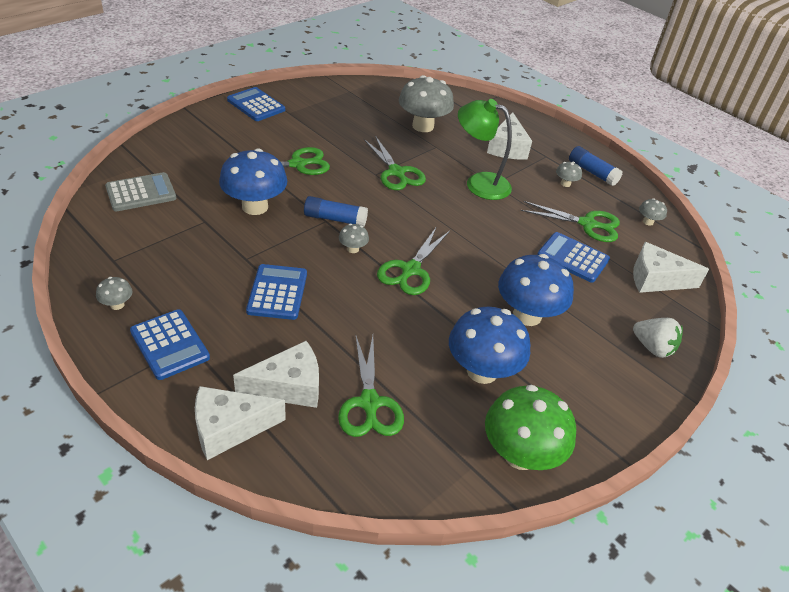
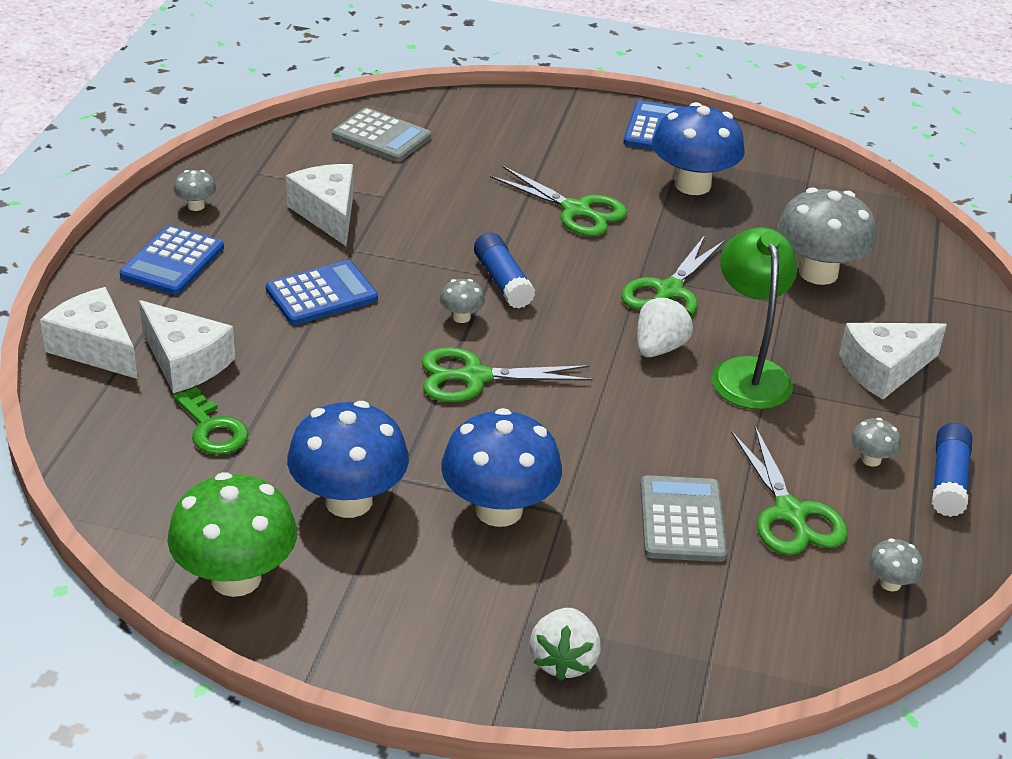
camera: 60 degrees right, 5 degrees down
blue mushroom [219,148,287,215] -> blue mushroom moved to [652,102,745,195]
green scissors [338,334,404,437] -> green key [173,387,248,455]
blue calculator [537,232,610,283] -> grey calculator [640,475,727,562]
white cheese [633,242,709,293] -> white cheese moved to [286,164,353,246]
none -> white strawberry [637,297,693,357]

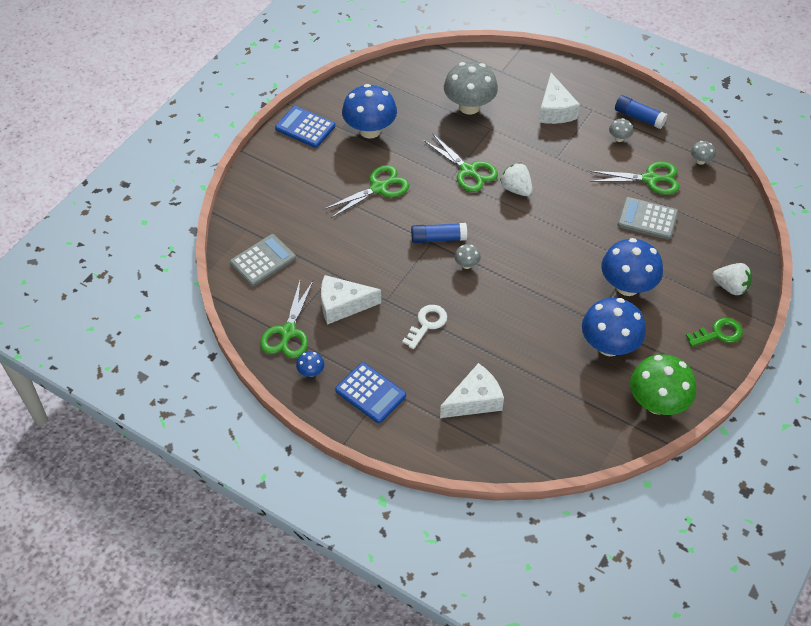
camera: 70 degrees left, 15 degrees up
white cheese [40,287,138,379] -> none
grey mushroom [173,170,216,211] -> blue mushroom [296,351,324,377]
green key [173,387,248,455] -> green key moved to [686,318,743,347]
blue calculator [266,260,378,325] -> white key [402,305,447,349]
green scissors [422,347,593,402] -> green scissors moved to [260,281,313,359]
green lamp [712,227,797,409] -> none

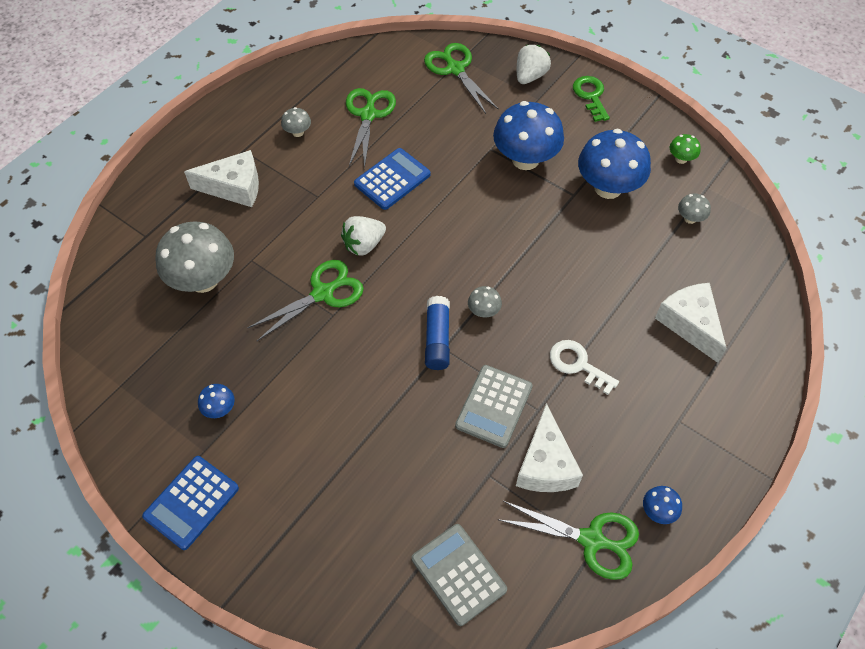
camera: 85 degrees left, 5 degrees up
green scissors [324,165,409,218] -> green scissors moved to [424,43,499,114]
blue calculator [335,362,406,423] -> blue calculator moved to [354,148,431,210]
blue mushroom [342,84,397,138] -> blue mushroom [198,384,235,418], size x0.44
blue glue stick [615,95,667,129] -> none
grey calculator [618,197,678,240] -> grey calculator moved to [455,365,533,448]
green mushroom [630,354,697,415] -> green mushroom [670,134,701,164], size x0.44
grey mushroom [691,141,716,165] -> grey mushroom moved to [678,194,711,224]

